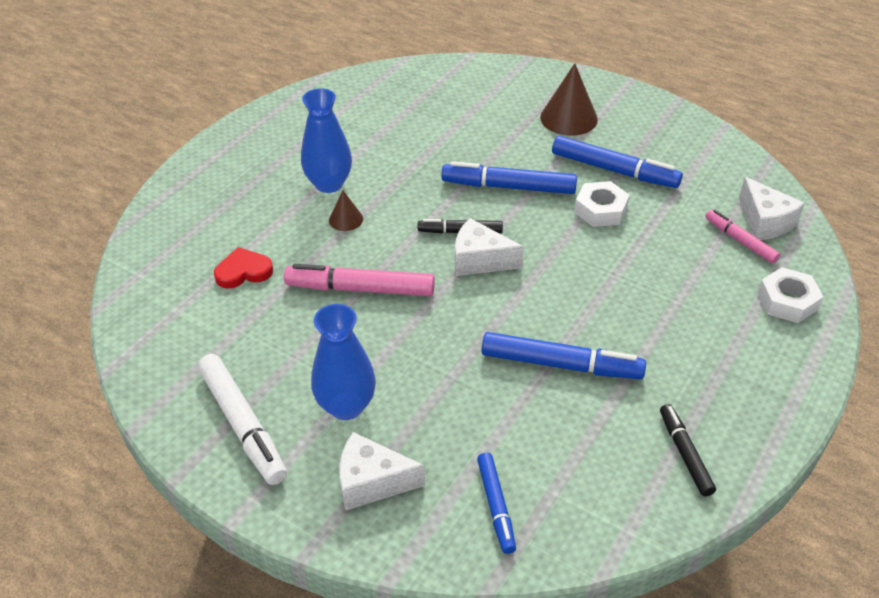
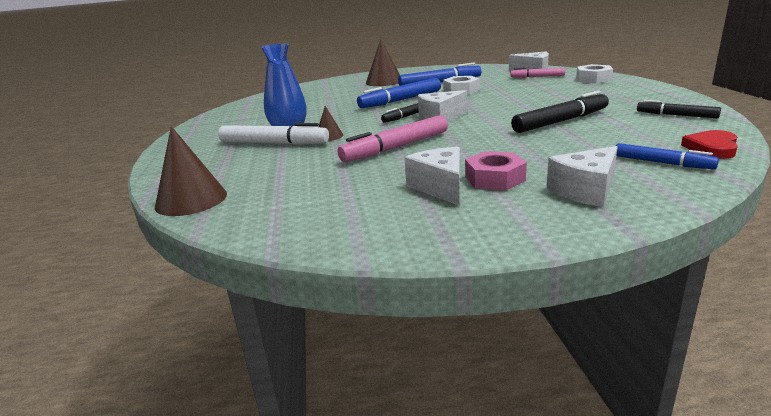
camera: 40 degrees left, 20 degrees down
white marker [198,354,287,485] -> white marker moved to [218,123,329,145]
red heart [214,247,273,288] -> red heart moved to [681,130,738,159]
blue vase [311,304,376,420] -> pink nut [465,151,527,190]
blue marker [482,332,646,379] -> black marker [511,90,609,133]
none -> brown cone [155,126,227,216]
none -> white cheese [404,147,460,206]

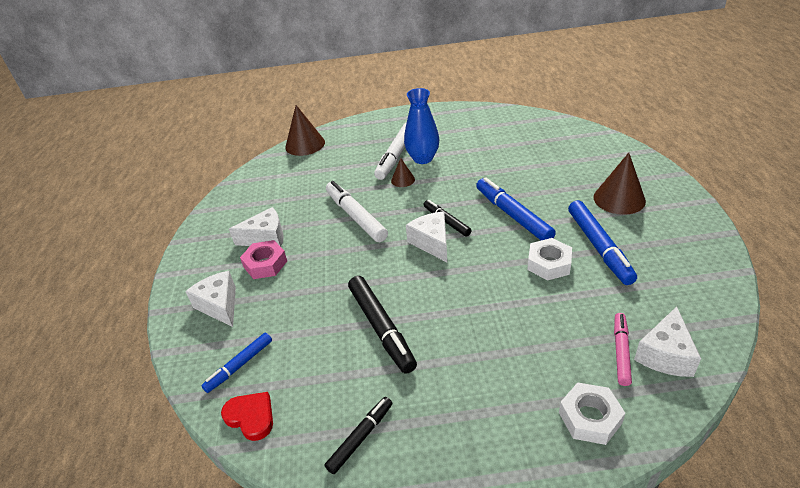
camera: 95 degrees right, 15 degrees up
pink marker [338,115,448,162] -> white marker [326,181,388,242]

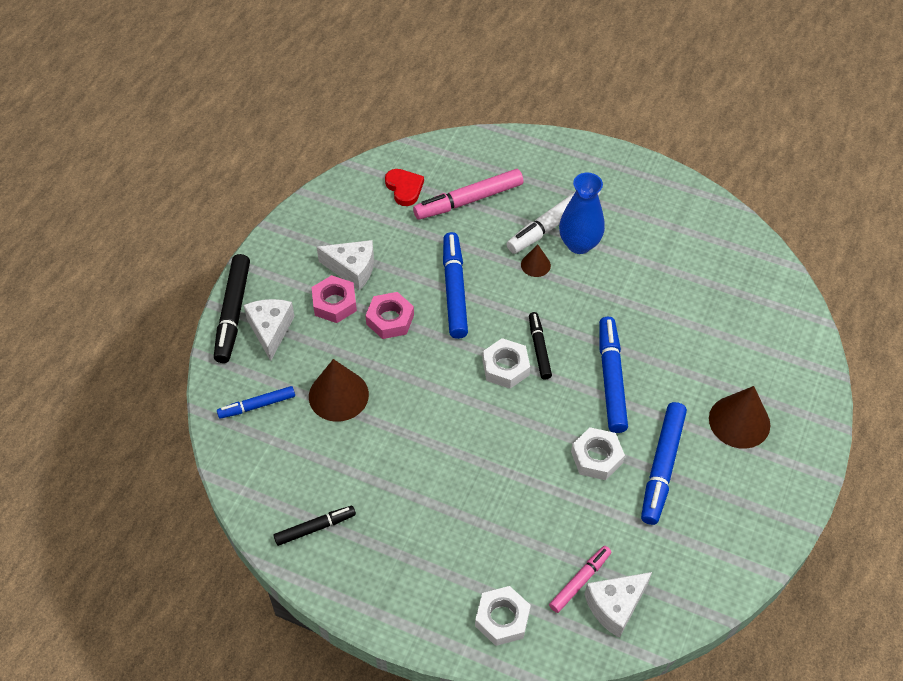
camera: 25 degrees right, 15 degrees up
red heart [221,392,273,441] -> red heart moved to [385,169,424,206]
brown cone [285,105,325,156] -> brown cone moved to [309,359,369,422]
white marker [326,181,388,242] -> blue marker [443,232,468,339]
black marker [348,276,417,373] -> black marker moved to [214,254,250,363]
white cheese [406,212,447,262] -> white nut [482,338,530,389]
none -> pink nut [365,292,414,339]
none -> pink marker [413,169,523,220]

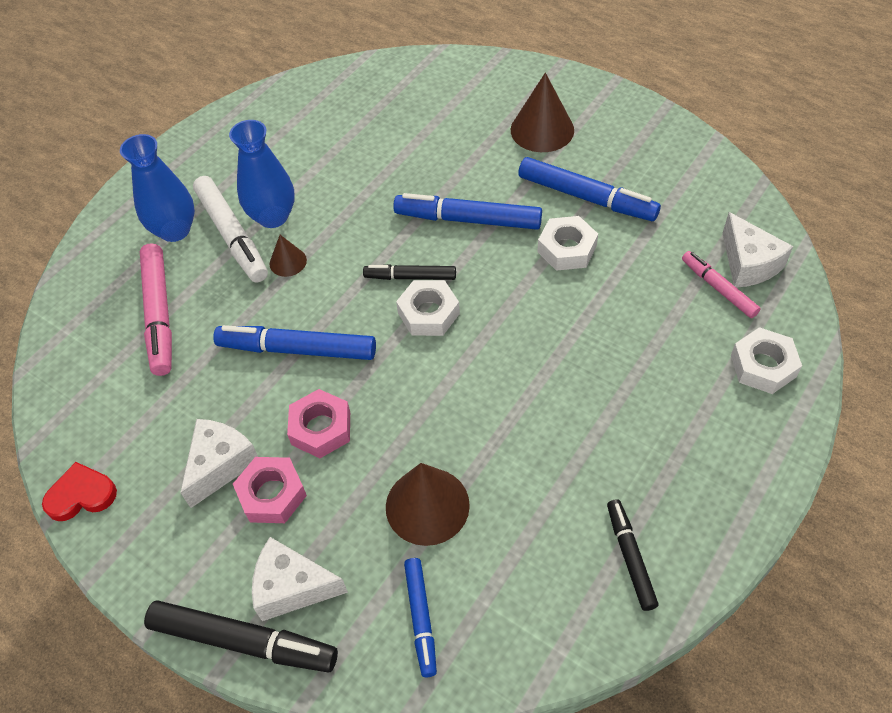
camera: 75 degrees left, 0 degrees up
red heart [385,169,424,206] -> red heart moved to [42,462,117,521]
none -> blue vase [120,134,195,242]

